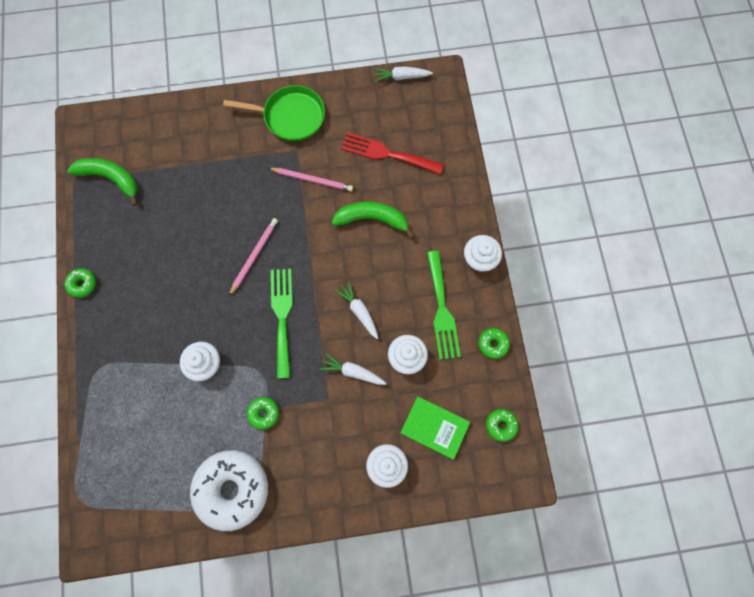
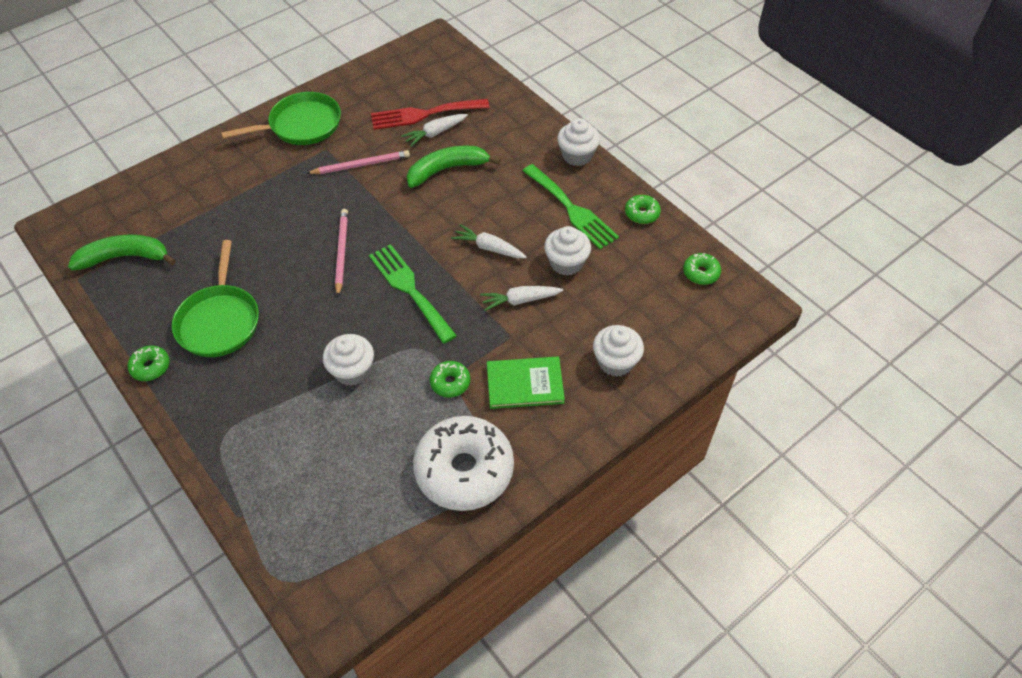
camera: 30 degrees left, 20 degrees down
white carrot [373,66,433,82] -> white carrot moved to [401,114,468,147]
green book [400,396,470,460] -> green book moved to [487,356,565,409]
none -> green pan [172,240,259,357]

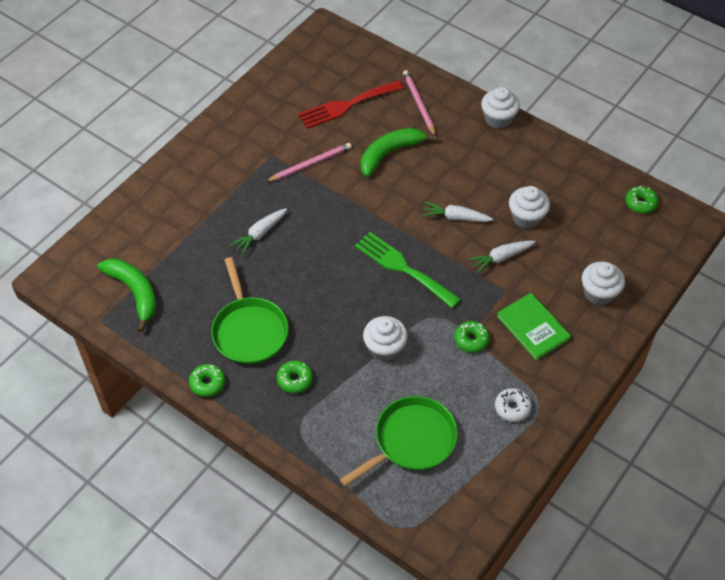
camera: 15 degrees left, 0 degrees up
green banana [68,234,176,270] -> green banana turned 75 degrees clockwise [97,258,157,332]
green pan [221,92,341,145] -> green pan moved to [340,396,458,487]
pink pencil [335,209,348,297] -> pink pencil moved to [403,70,436,135]
white carrot [401,114,468,147] -> white carrot moved to [230,208,287,256]
white donut [413,416,514,511] -> white donut [495,388,532,422], size x0.44
green book [487,356,565,409] -> green book turned 75 degrees clockwise [497,293,571,360]
green fork [523,164,619,250] -> none
green donut [625,195,661,224] -> green donut moved to [277,360,313,393]

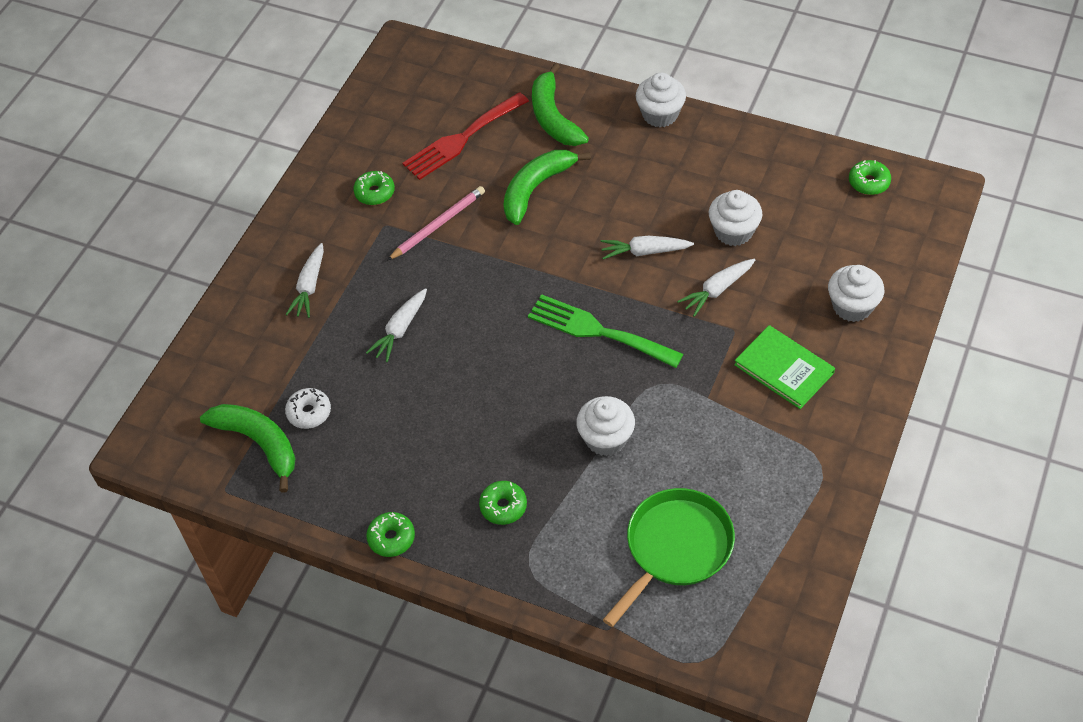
camera: 10 degrees left, 0 degrees up
green pan [211,257,288,365] -> none
pink pencil [403,70,436,135] -> green banana [532,63,589,146]
green donut [454,321,490,353] -> green donut moved to [353,171,395,205]
white donut [495,388,532,422] -> white donut moved to [285,388,331,429]
none -> white carrot [285,243,324,318]

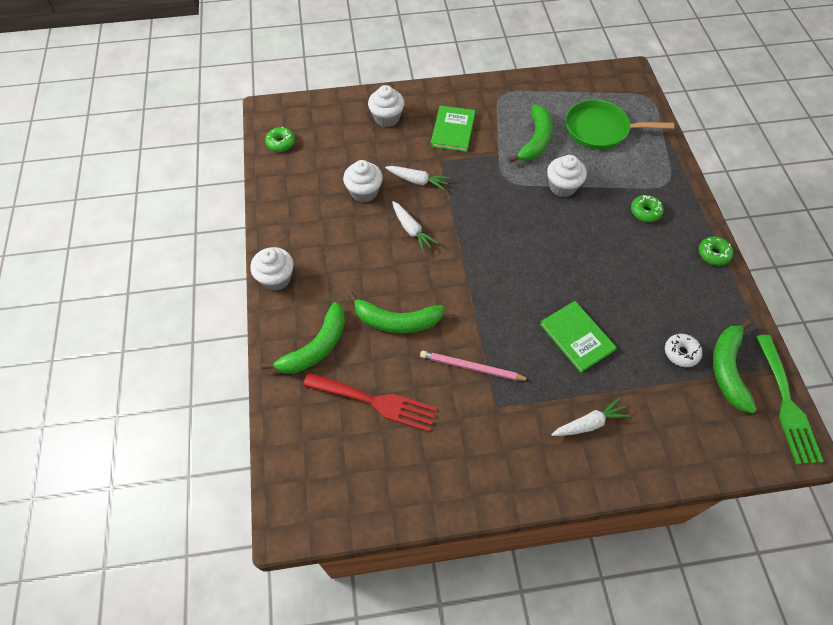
camera: 125 degrees left, 5 degrees up
green donut [353,171,395,205] -> none
white carrot [366,288,427,362] -> green book [540,301,617,373]
green fork [528,294,683,368] -> green fork moved to [756,335,824,464]
none -> green banana [508,104,553,163]

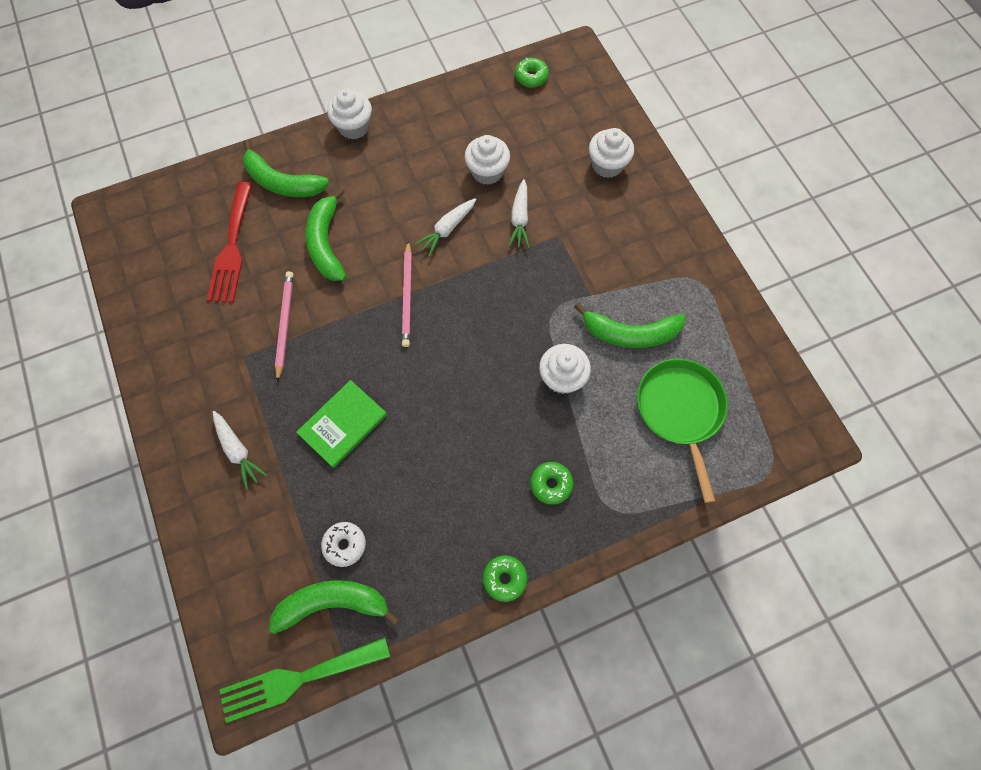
camera: 75 degrees right, 10 degrees up
green book [430,105,475,152] -> none
none -> pink pencil [402,240,412,347]

